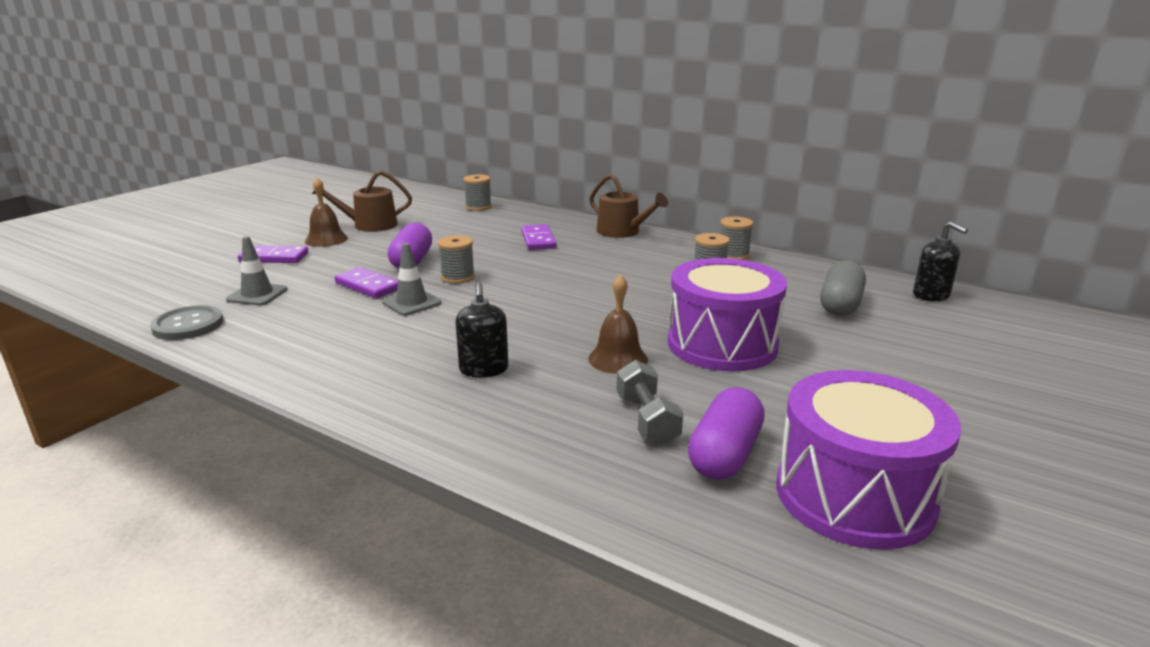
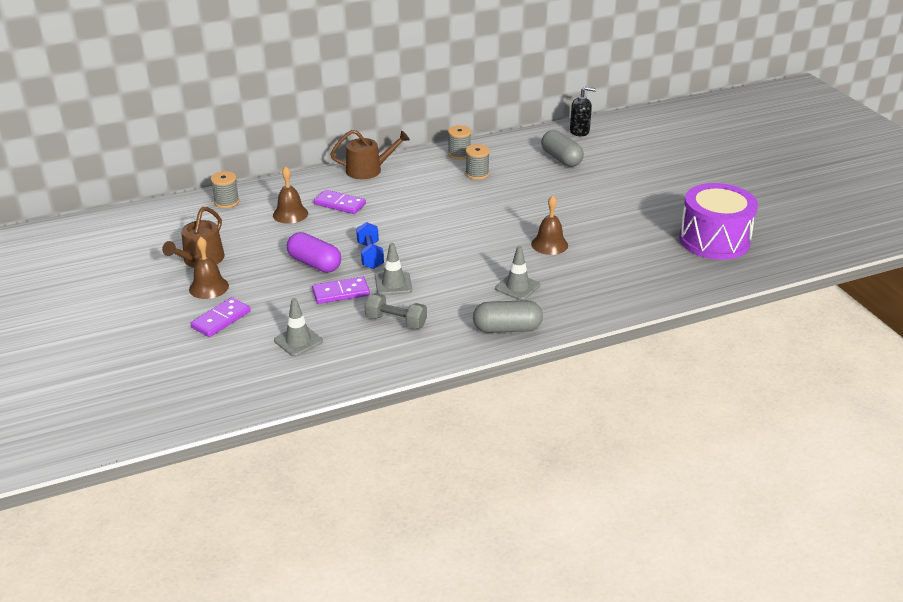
camera: 55 degrees left, 10 degrees up
grey button [150,305,224,340] -> none
grey spool [438,235,475,284] -> blue dumbbell [356,222,384,269]
black soap dispenser [455,282,509,378] -> grey traffic cone [495,246,540,300]
grey dumbbell [617,360,683,446] -> grey dumbbell moved to [364,293,427,329]
purple drum [668,258,787,372] -> none
purple capsule [688,387,765,480] -> none
none -> brown bell [273,166,308,224]
none -> grey capsule [473,300,543,333]

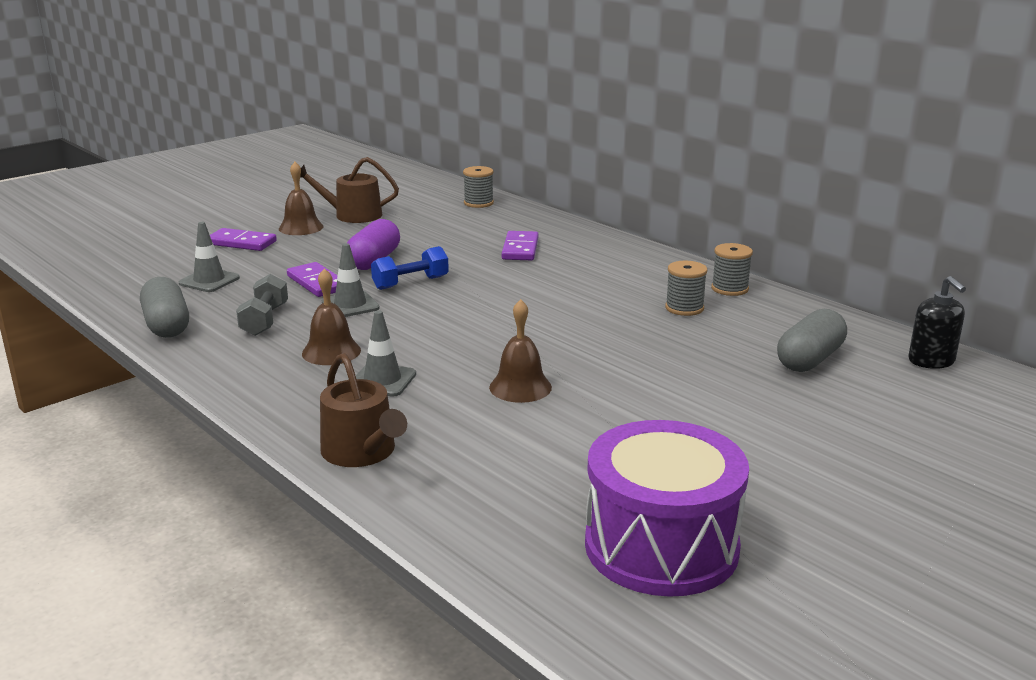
camera: 70 degrees right, 10 degrees down
brown bell [273,166,308,224] -> brown bell moved to [302,268,361,365]
brown watering can [330,130,410,179] -> brown watering can moved to [320,353,407,467]
grey capsule [473,300,543,333] -> grey capsule moved to [140,277,189,338]

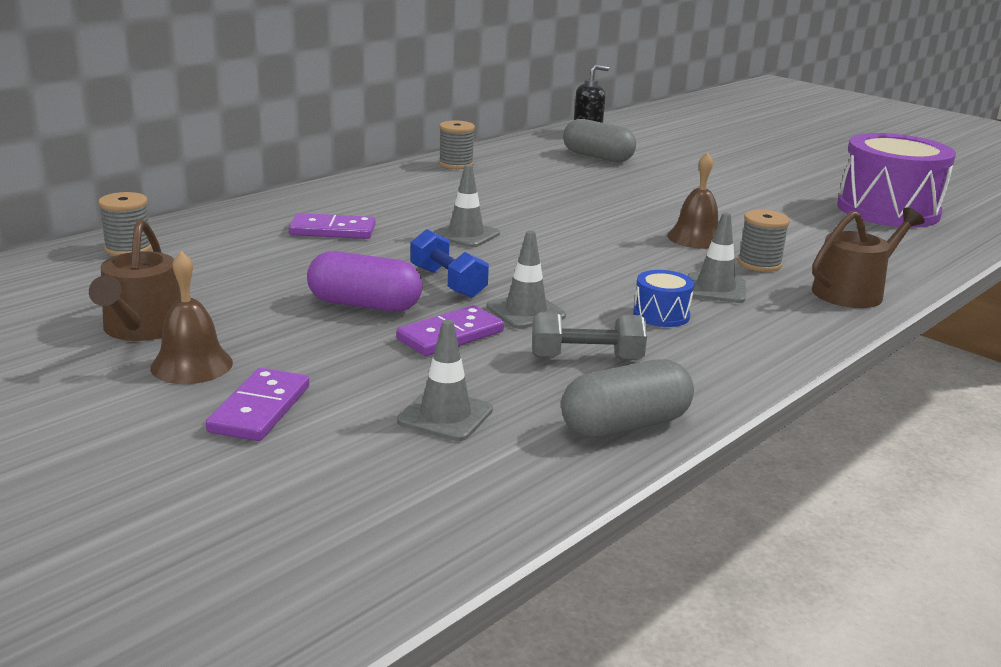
camera: 95 degrees left, 0 degrees up
brown bell [302,268,361,365] -> blue drum [633,270,694,327]
grey spool [665,261,707,316] -> grey spool moved to [738,210,790,272]
none -> grey traffic cone [434,164,500,247]

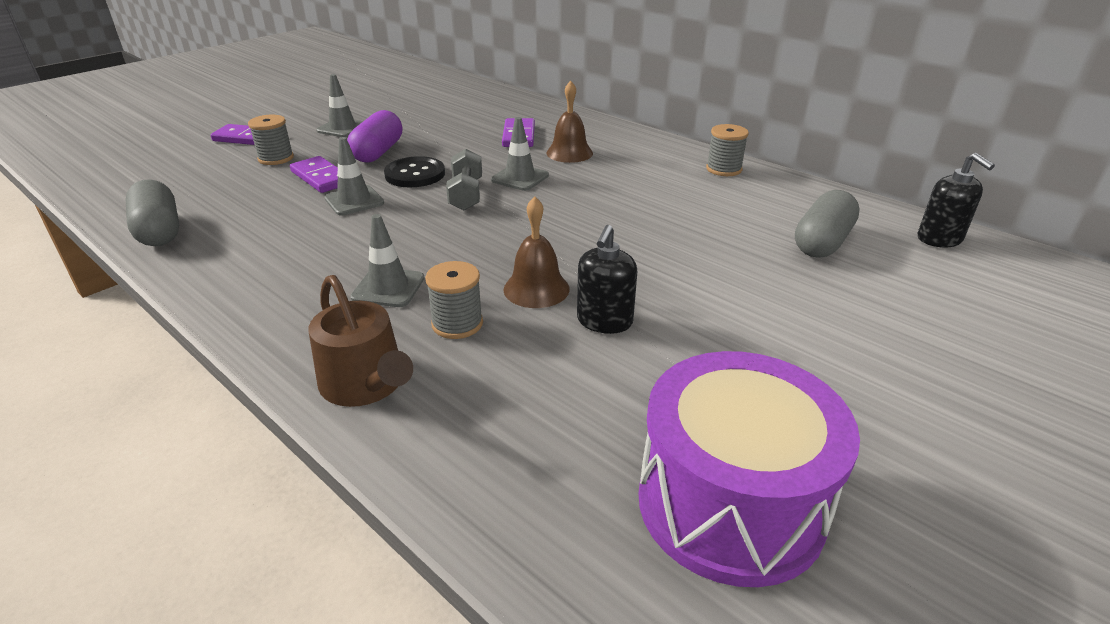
camera: 90 degrees right, 10 degrees up
brown watering can [89,219,181,341] -> none
grey spool [98,192,152,256] -> grey spool moved to [248,115,294,165]
brown bell [150,251,233,384] -> brown bell moved to [546,81,593,163]
grey traffic cone [397,320,493,441] -> grey traffic cone moved to [316,74,363,137]
blue dumbbell [410,229,489,298] -> black button [384,156,445,187]
grey dumbbell [532,312,647,360] -> grey dumbbell moved to [446,149,482,211]
blue drum [633,270,694,327] -> none
none -> black soap dispenser [577,225,637,334]

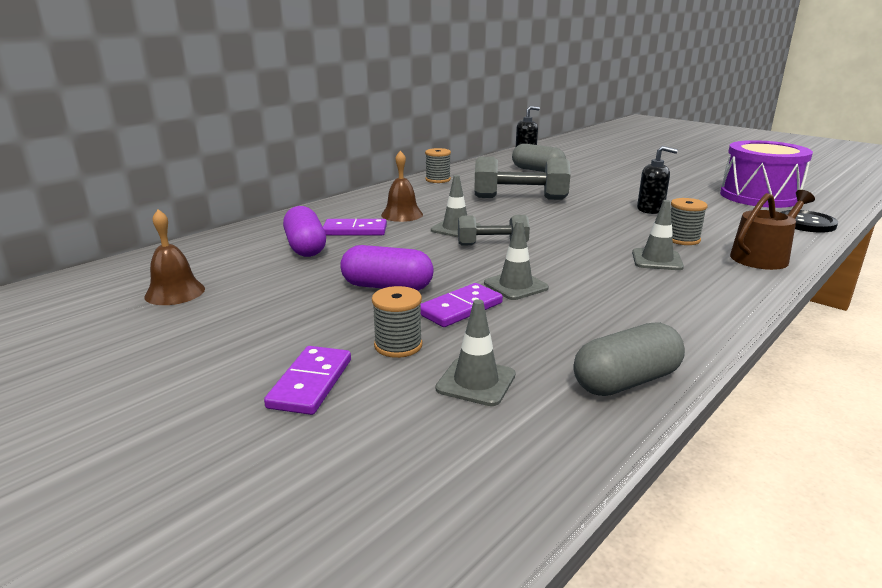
camera: 90 degrees left, 10 degrees down
grey traffic cone [316,74,363,137] -> grey traffic cone moved to [435,299,516,406]
black button [384,156,445,187] -> black button moved to [781,210,838,233]
brown bell [504,197,570,308] -> brown bell moved to [144,209,205,305]
none -> purple capsule [283,206,326,257]
none -> grey dumbbell [474,157,571,200]

